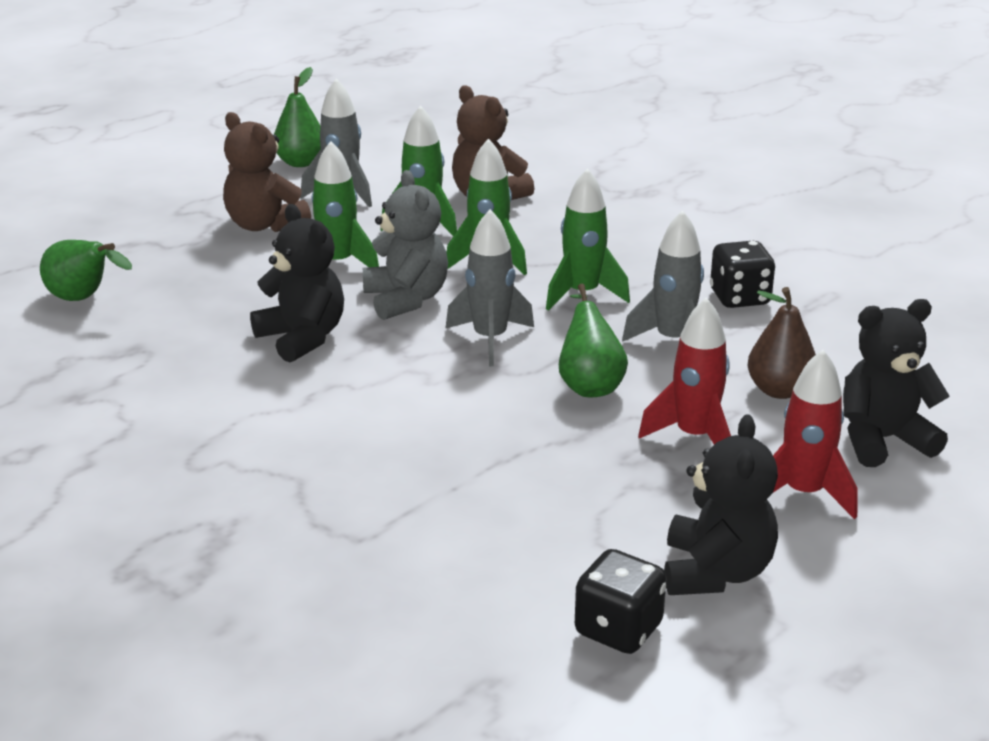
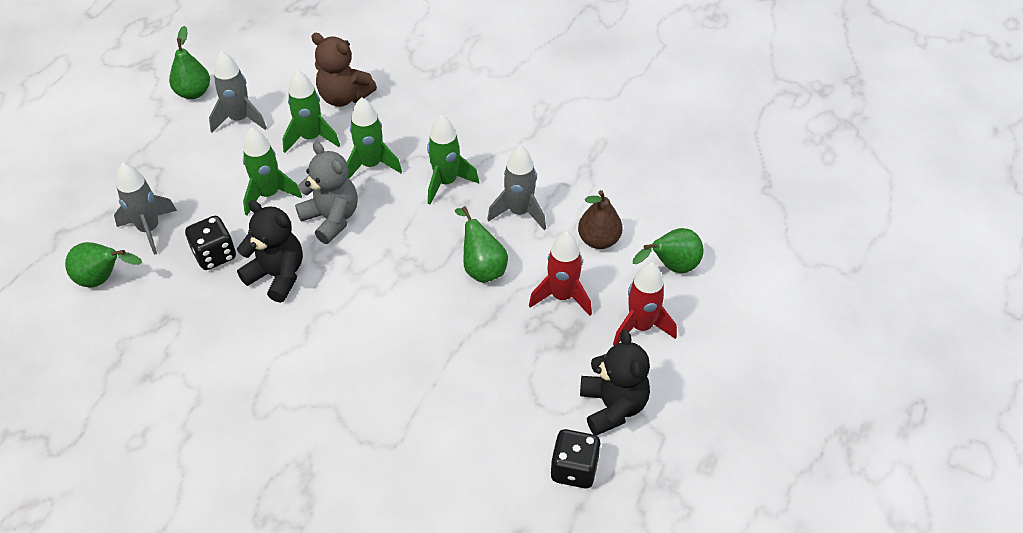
camera: 20 degrees left, 20 degrees up
brown teddy bear [223,112,311,232] -> none
grey rocket [445,209,534,366] -> grey rocket moved to [114,163,177,255]
black dice [710,241,775,308] -> black dice moved to [185,216,236,270]
black teddy bear [843,299,950,467] -> green pear [633,228,704,273]

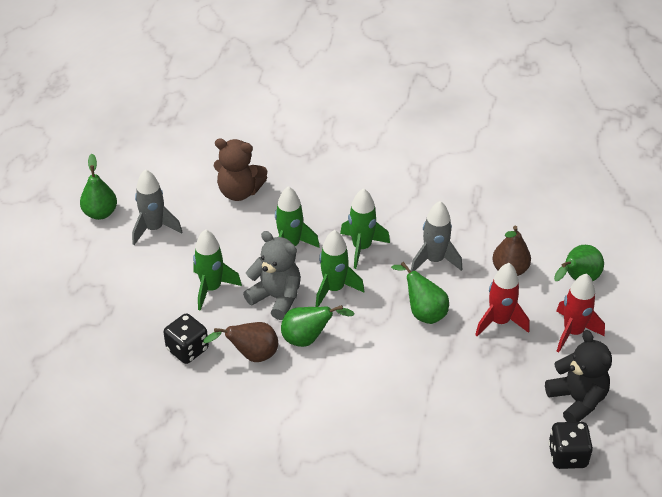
camera: 15 degrees left, 5 degrees down
green pear [65,242,142,288] -> green pear moved to [281,305,355,347]
grey rocket [114,163,177,255] -> none
black teddy bear [237,200,303,303] -> brown pear [203,322,278,362]
green rocket [282,70,340,153] -> green rocket moved to [315,230,364,307]

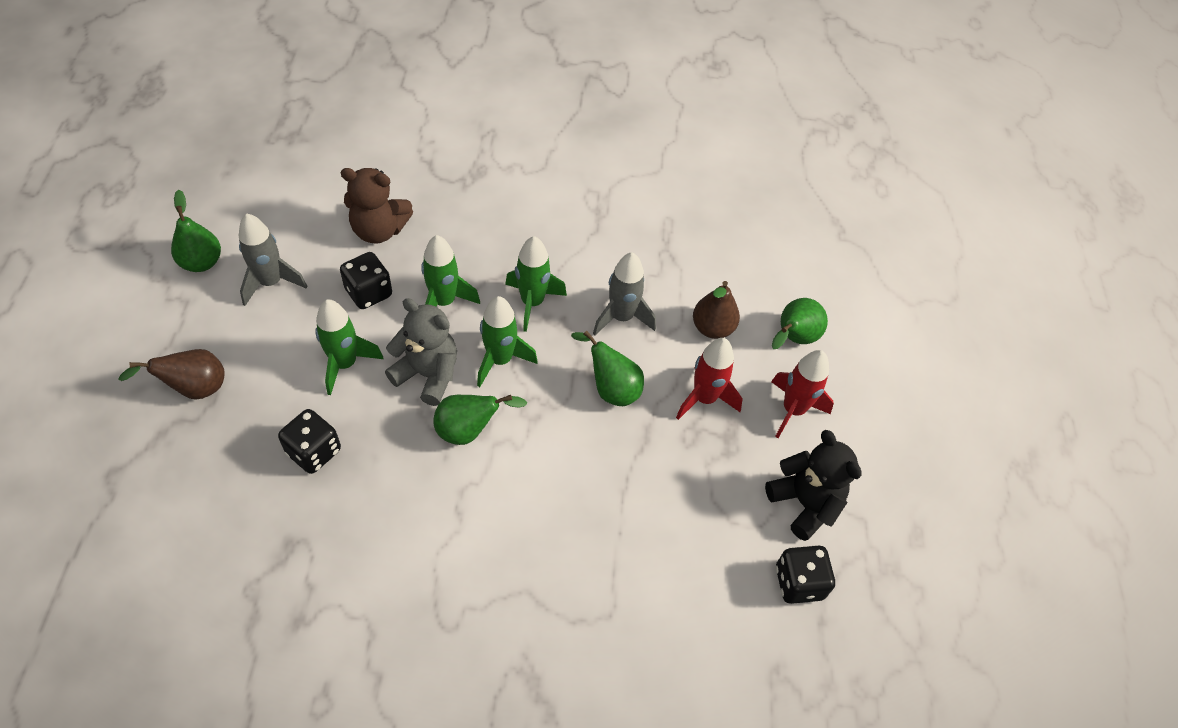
camera: 10 degrees left, 10 degrees up
brown pear [203,322,278,362] -> brown pear moved to [119,349,225,400]
none -> black dice [340,252,392,309]

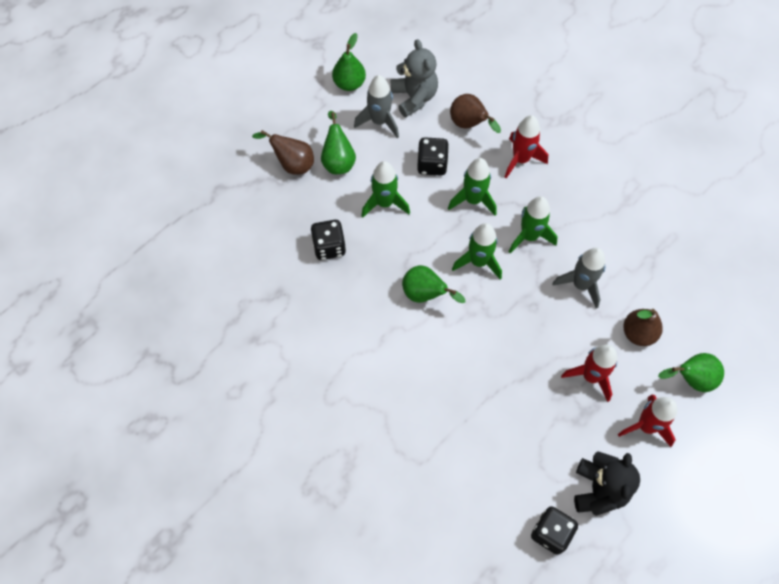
camera: 45 degrees right, 10 degrees up
brown teddy bear [341,168,413,243] -> brown pear [450,94,501,133]
grey teddy bear [385,298,457,406] -> grey teddy bear moved to [391,39,438,117]
green pear [571,331,644,406] -> green pear moved to [321,111,356,174]
none -> red rocket [505,115,548,178]

